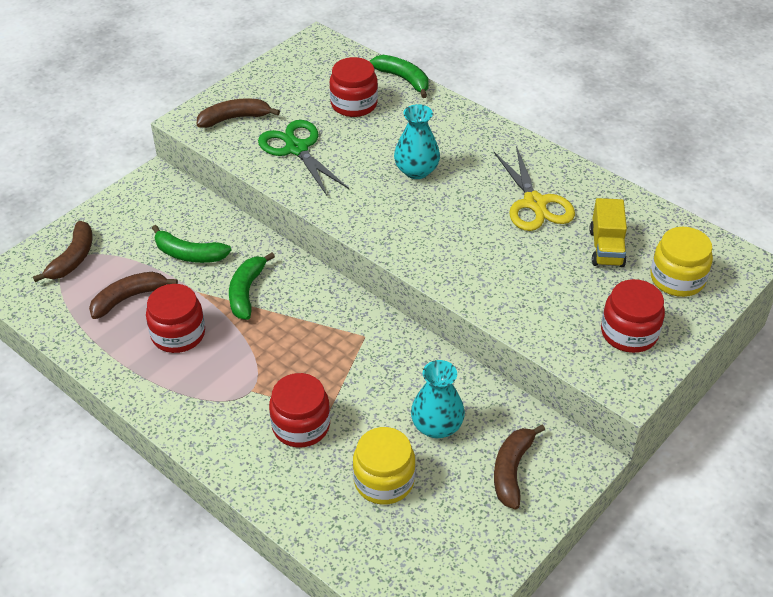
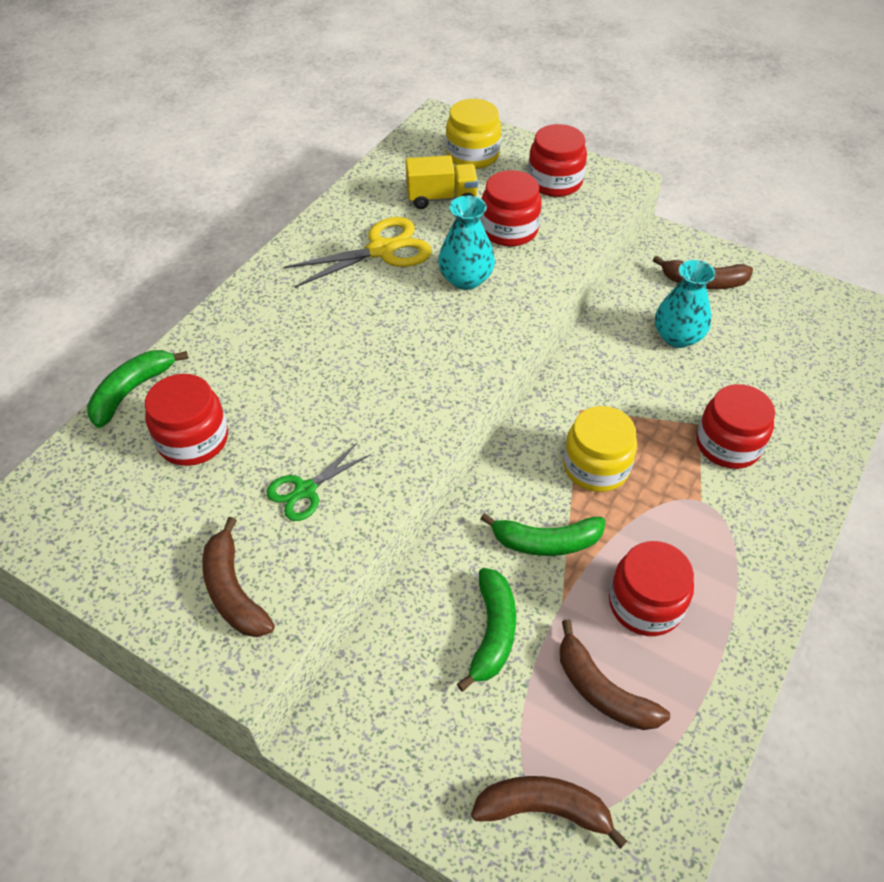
camera: 100 degrees left, 5 degrees up
green scissors [258,120,349,196] -> green scissors [266,443,370,521], size x0.61
yellow jar [353,427,416,505] -> yellow jar moved to [563,406,637,492]
turquoise vase [394,104,440,179] -> turquoise vase moved to [438,195,495,290]
none -> red jar [480,170,542,246]

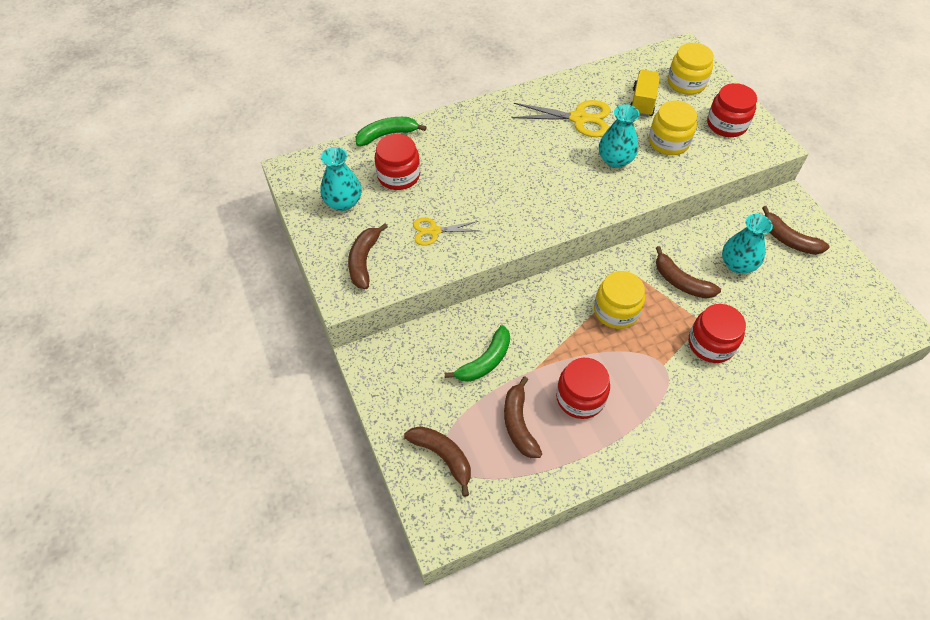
camera: 35 degrees right, 5 degrees up
green scissors [266,443,370,521] -> yellow scissors [413,218,479,246]
yellow truck [406,155,478,209] -> yellow truck turned 105 degrees counterclockwise [630,70,660,117]
red jar [480,170,542,246] -> yellow jar [649,101,697,155]
green banana [481,513,605,556] -> none
none -> turquoise vase [320,147,362,211]
none -> brown banana [656,246,721,299]

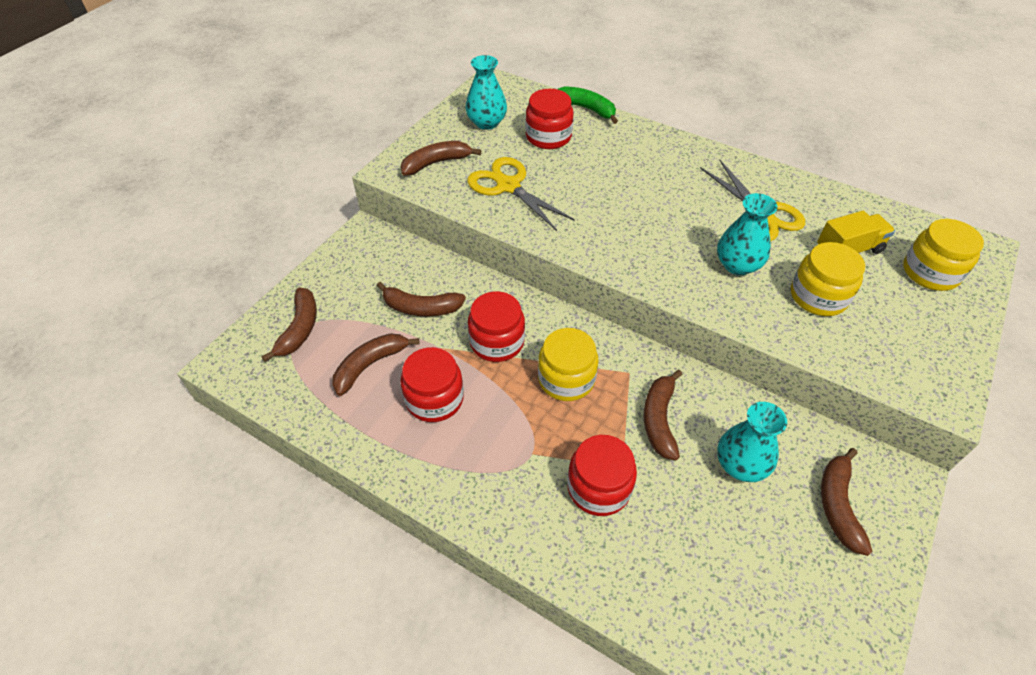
camera: 55 degrees right, 5 degrees down
yellow scissors [413,218,479,246] -> yellow scissors [468,157,575,231], size x1.64
green banana [445,325,510,382] -> brown banana [377,282,466,317]
red jar [707,83,757,137] -> red jar moved to [468,291,525,362]

